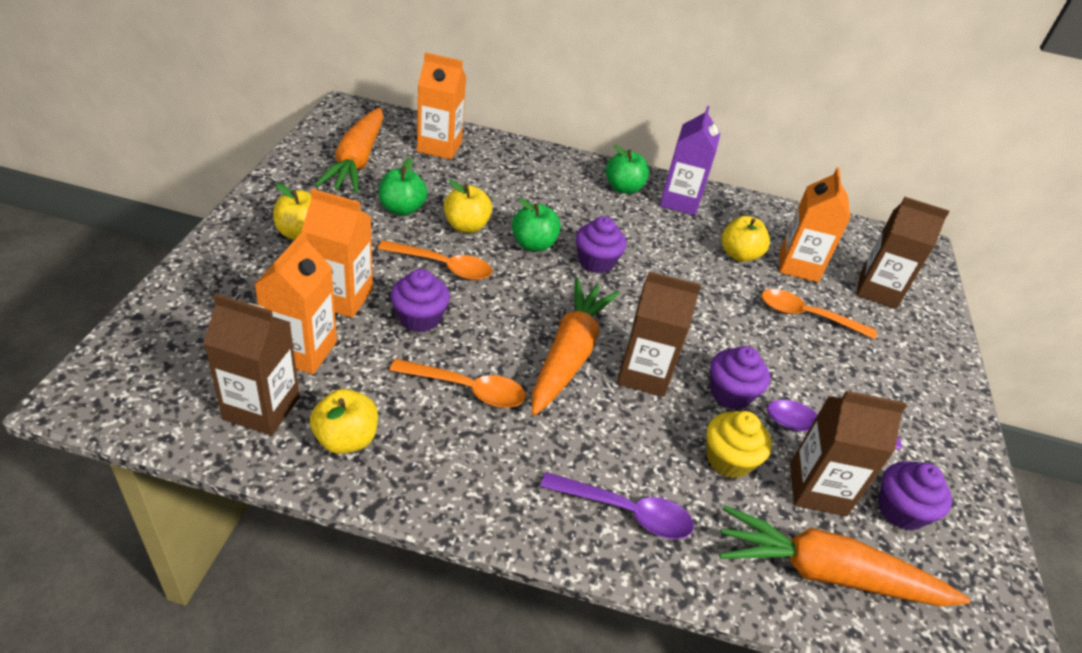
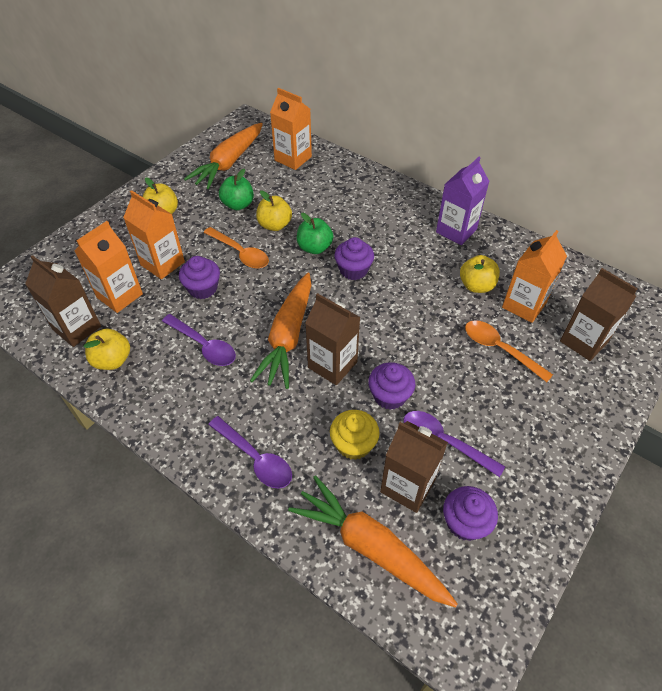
camera: 30 degrees right, 10 degrees up
orange spoon [389,359,526,408] -> purple spoon [162,314,236,366]
orange carrot [532,278,620,416] -> orange carrot turned 150 degrees clockwise [250,273,311,389]
green apple [606,145,649,194] -> none

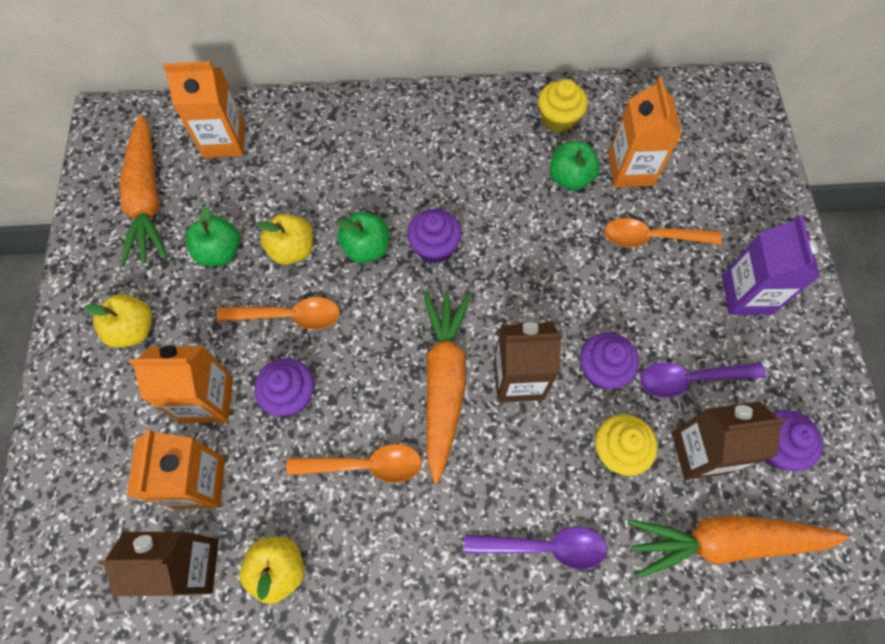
camera: 40 degrees left, 15 degrees up
purple spoon [162,314,236,366] -> orange spoon [287,444,422,483]
orange carrot [250,273,311,389] -> orange carrot turned 150 degrees counterclockwise [423,290,471,484]
purple carton [436,157,490,245] -> purple carton moved to [722,215,820,315]
yellow apple [460,255,500,293] -> green apple [550,141,600,191]
brown carton [560,268,638,361] -> none
none -> yellow cupcake [538,79,588,133]

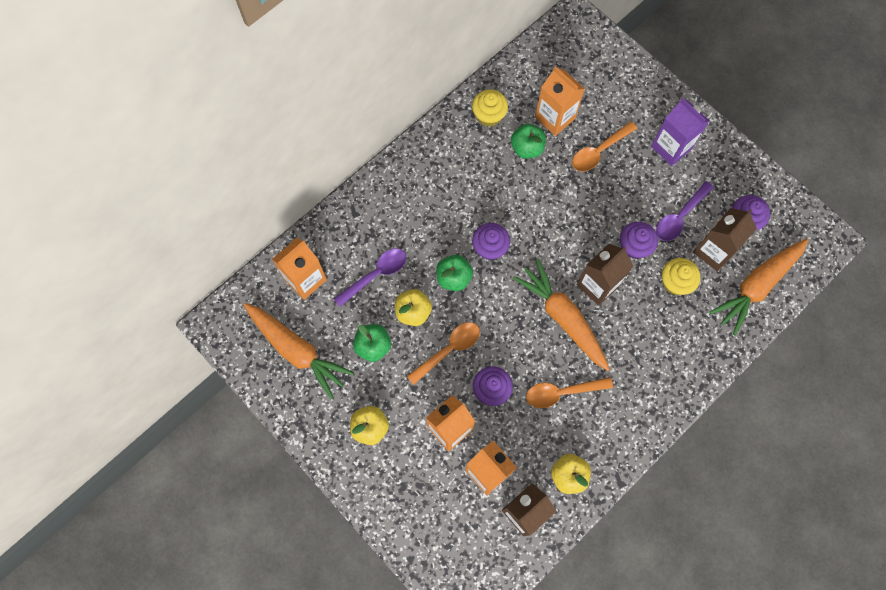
camera: 40 degrees left, 5 degrees up
orange spoon [287,444,422,483] -> orange spoon turned 150 degrees counterclockwise [526,377,613,408]
purple spoon [464,527,607,569] -> purple spoon moved to [334,248,406,307]

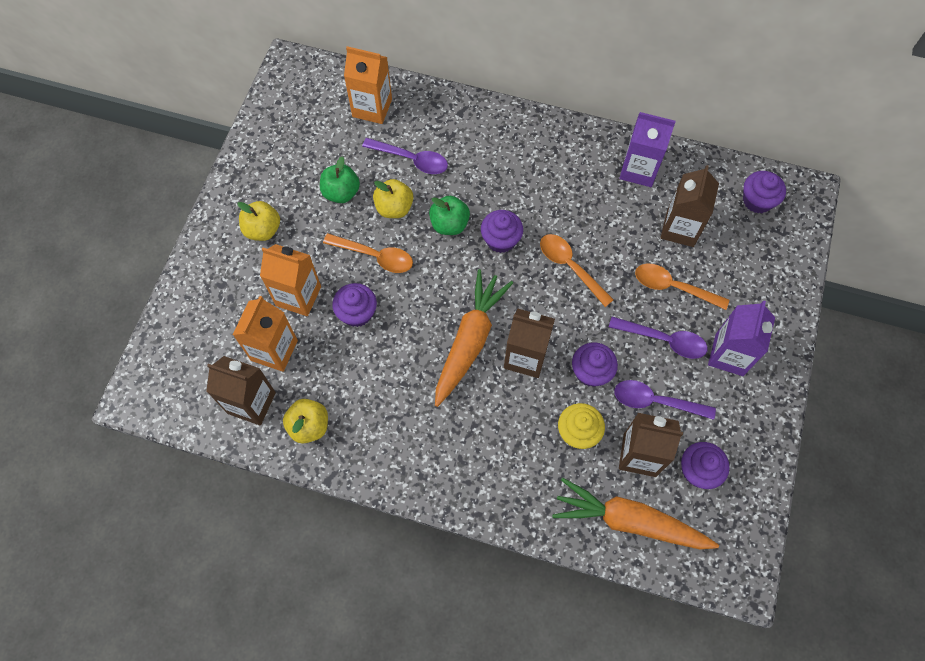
camera: 60 degrees right, 5 degrees down
orange carrot [244,303,354,399] -> none
yellow cupcake [472,90,508,127] -> purple carton [619,112,676,187]
green apple [511,124,546,158] -> none
orange spoon [526,377,613,408] -> orange spoon moved to [540,234,614,307]
orange carton [535,66,585,136] -> brown carton [660,165,719,247]
none -> purple spoon [609,316,708,359]
none -> purple cupcake [743,171,786,213]

